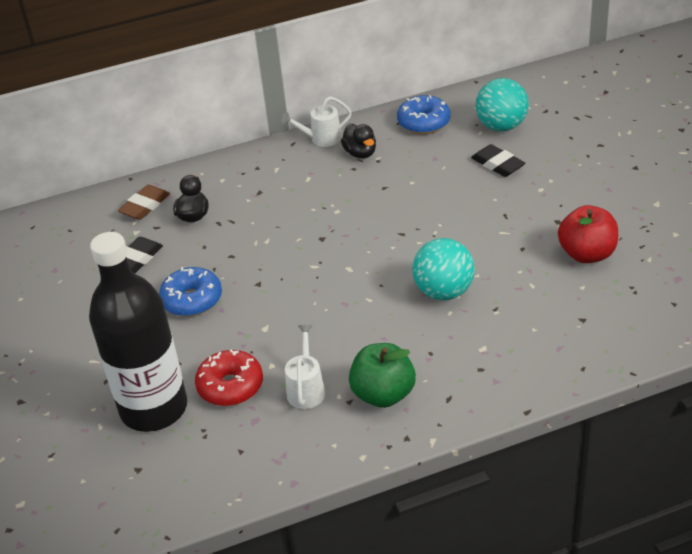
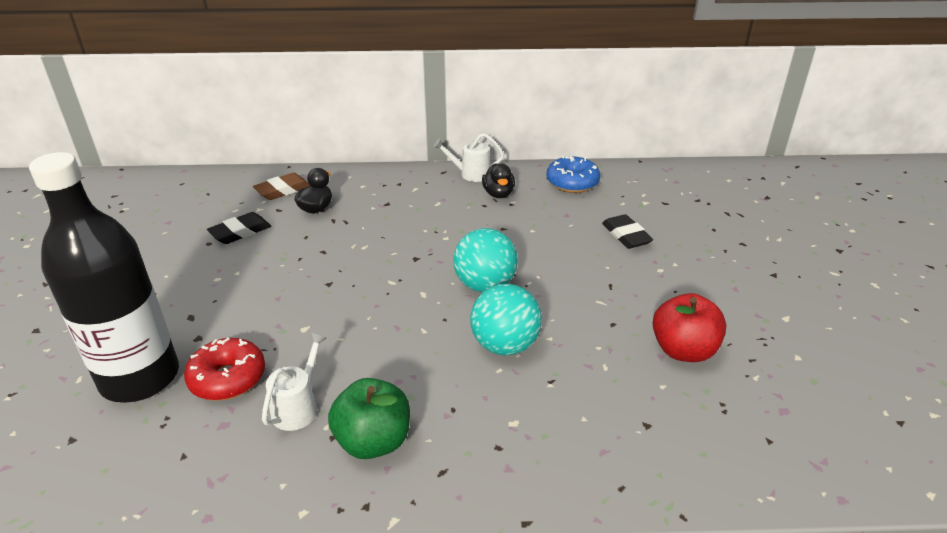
camera: 15 degrees right, 5 degrees down
blue donut [159,267,222,316] -> none
turquoise ball [476,78,529,131] -> turquoise ball moved to [453,228,518,292]

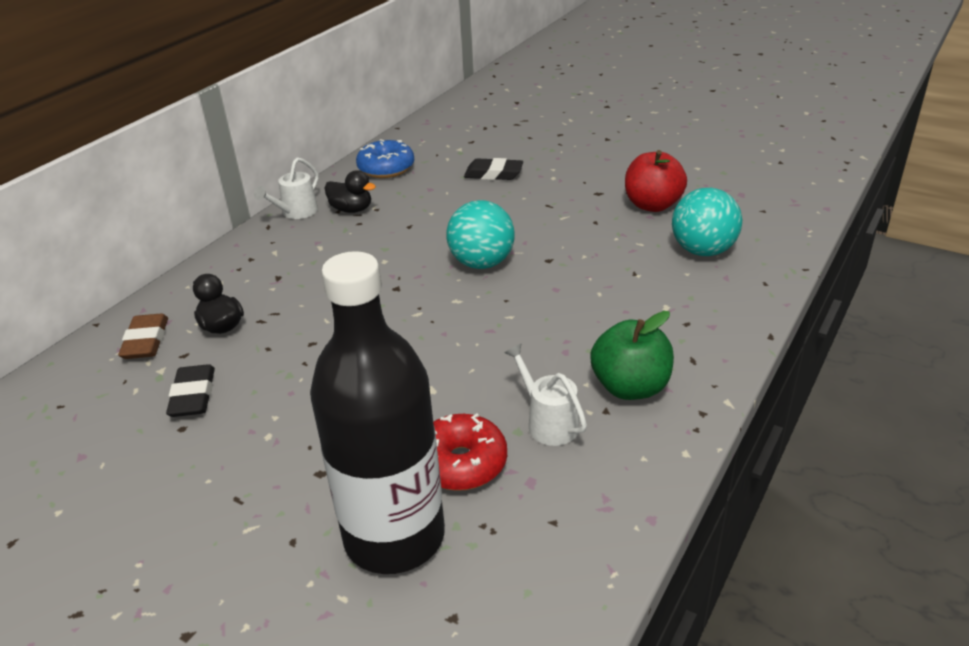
camera: 55 degrees left, 0 degrees up
turquoise ball [470,284,542,355] -> turquoise ball moved to [672,188,742,256]

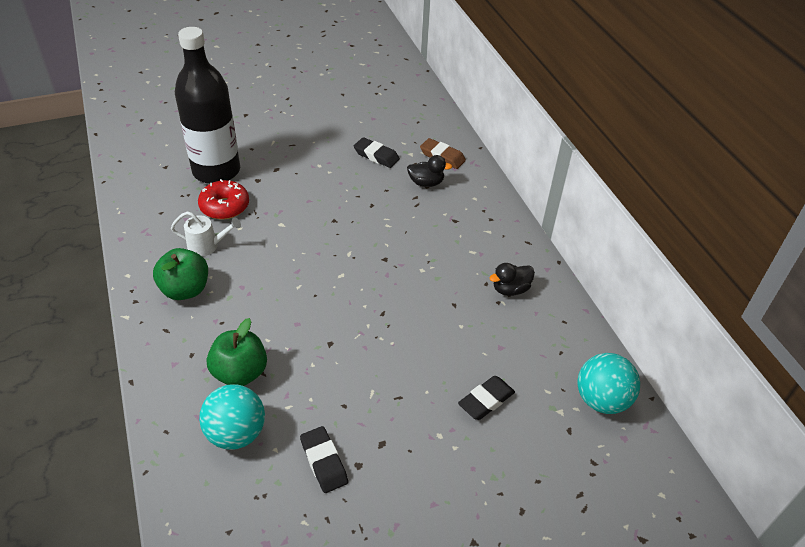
camera: 125 degrees right, 10 degrees up
white watering can [254,157,319,219] -> none
blue donut [356,139,414,178] -> none
turquoise ball [446,200,515,269] -> turquoise ball moved to [578,353,640,414]
red apple [625,150,687,212] -> black eraser [300,426,348,493]
none -> green apple [207,318,267,386]

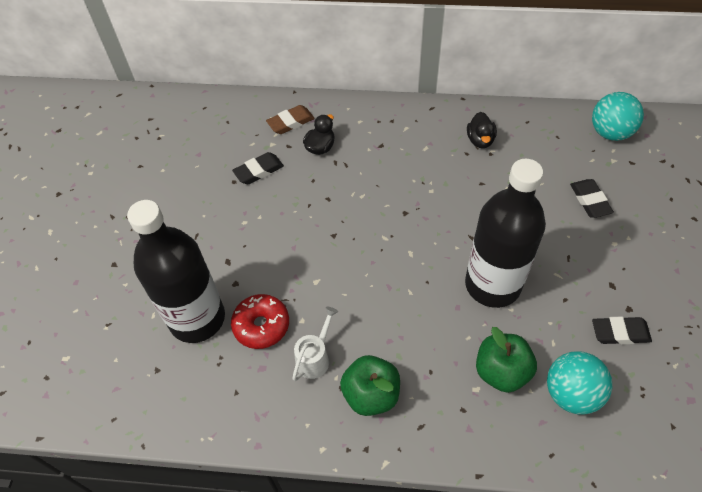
camera: 60 degrees left, 10 degrees up
none -> black bottle [465,159,546,308]

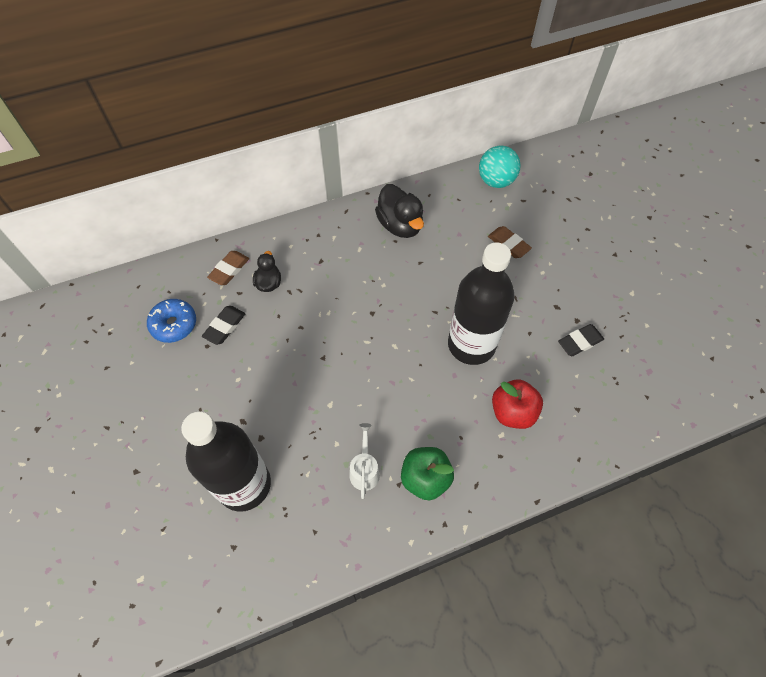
camera: 30 degrees left, 5 degrees up
red donut [231,294,289,349] -> none
black duck [467,112,497,148] -> black duck [375,184,424,238], size x1.69
green apple [476,327,537,393] -> red apple [492,380,543,429]
turquoise ball [547,351,612,415] -> none
black eraser [570,179,614,218] -> brown eraser [488,226,532,258]
none -> blue donut [147,299,196,343]

